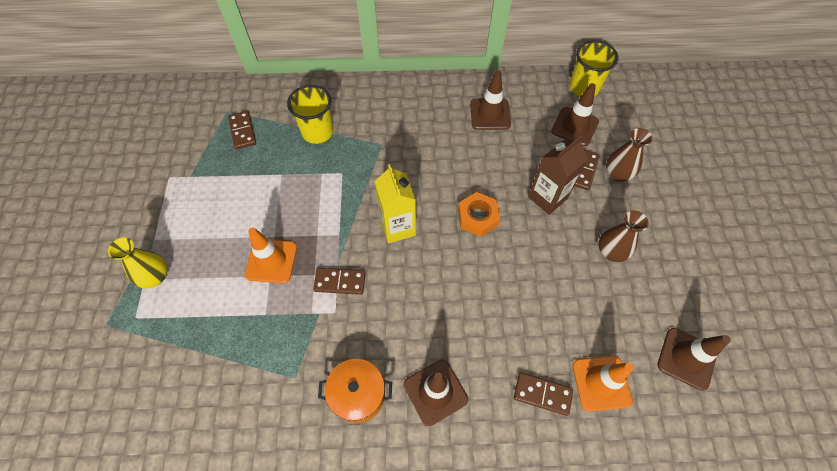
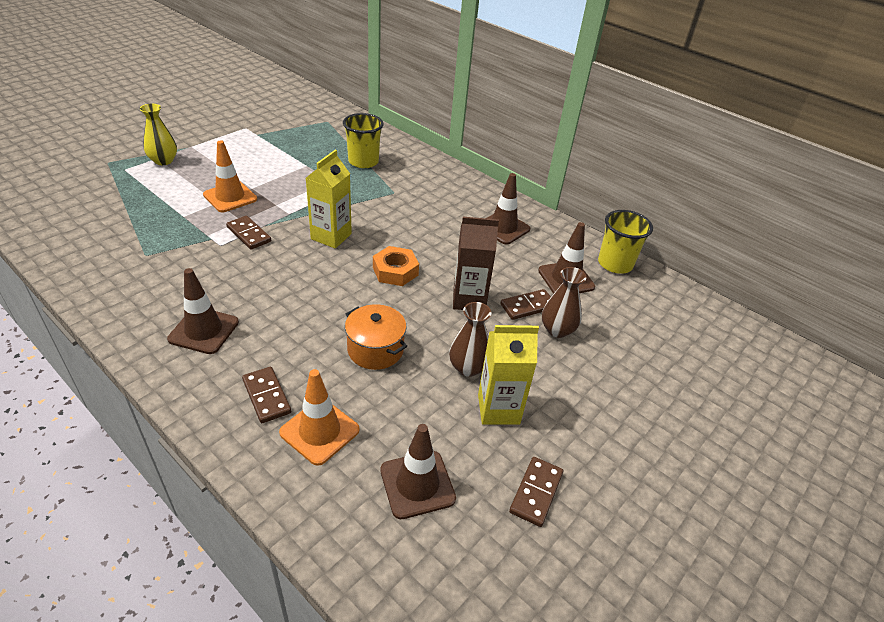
camera: 40 degrees right, 20 degrees down
brown domino [228,111,256,149] -> brown domino moved to [509,457,563,527]
orange pot [318,359,392,423] -> orange pot moved to [345,304,407,370]
none -> yellow carton [478,325,539,425]

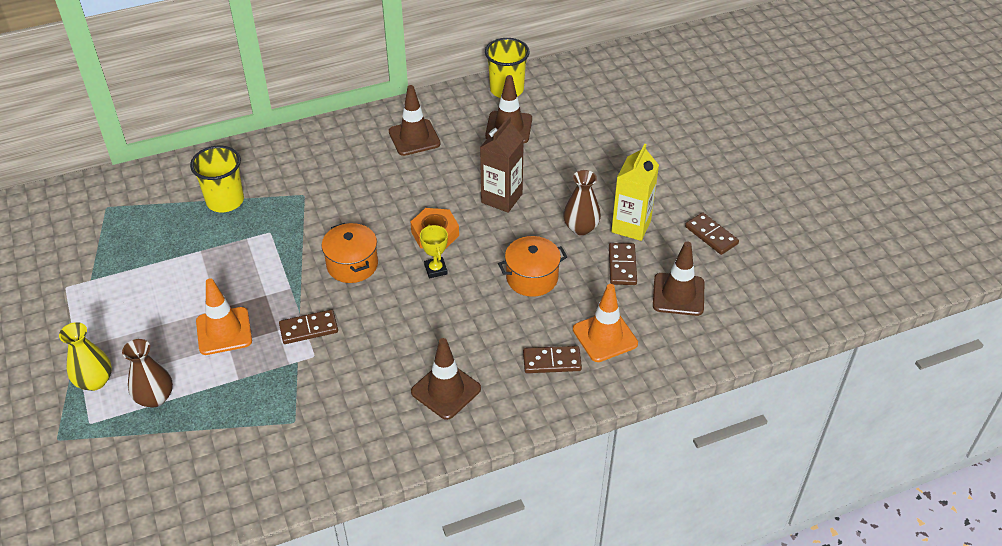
camera: 60 degrees left, 5 degrees up
yellow carton [306,150,352,249] -> orange pot [322,223,378,283]
brown domino [500,289,551,320] -> brown domino moved to [609,243,637,285]
brown vase [542,267,586,338] -> brown vase moved to [122,339,173,408]
none -> yellow trophy [420,224,448,279]

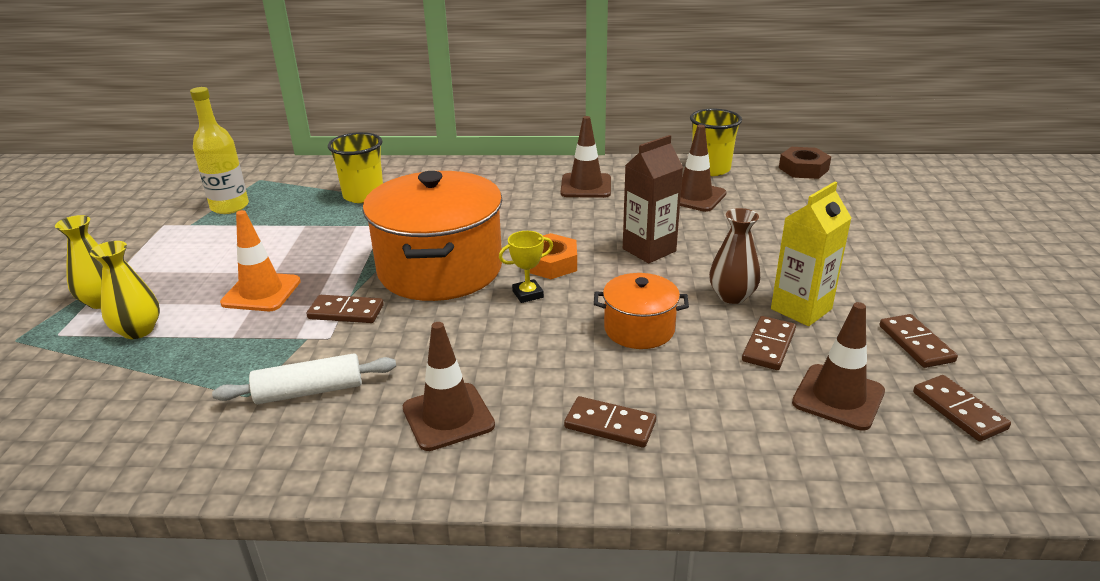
camera: 25 degrees right, 15 degrees down
brown vase [122,339,173,408] -> yellow vase [90,241,160,339]
orange pot [322,223,378,283] -> orange pot [363,171,502,301], size x2.00
yellow trophy [420,224,448,279] -> yellow trophy turned 60 degrees clockwise [499,231,553,303]
orange traffic cone [573,284,638,362] -> none
none -> yellow bottle [190,87,249,214]
none -> white rolling pin [212,353,396,404]
none -> brown nut [779,147,831,179]
none -> brown domino [913,375,1011,442]

